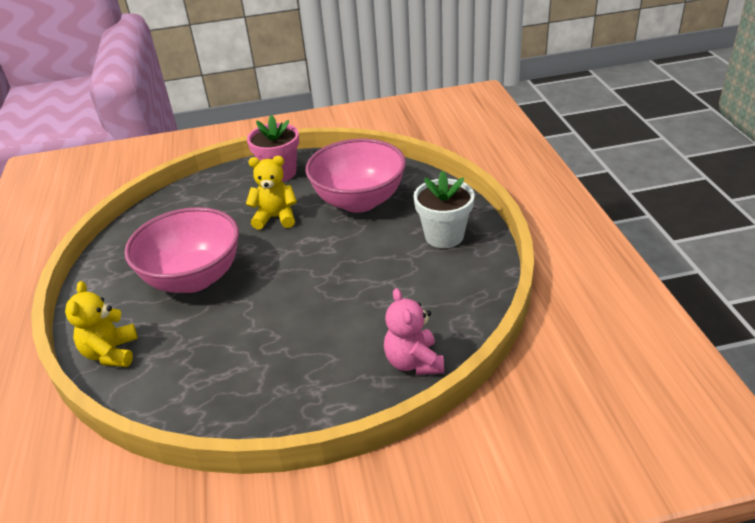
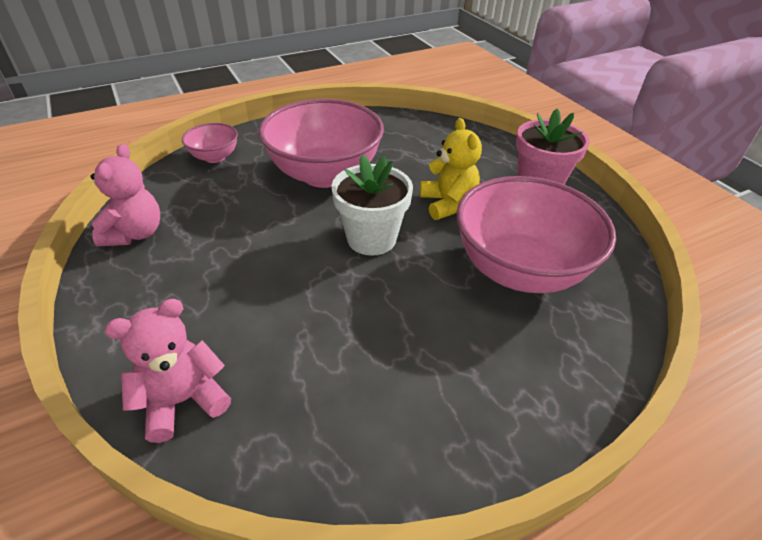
camera: 70 degrees right, 5 degrees up
yellow teddy bear [65,281,138,367] -> pink bowl [182,123,238,163]
white flower pot [413,171,475,248] -> white flower pot moved to [331,154,413,256]
none -> pink teddy bear [90,144,160,246]

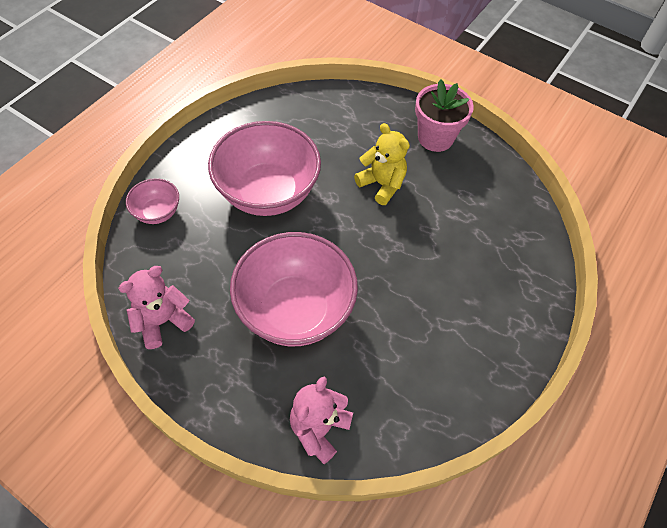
camera: 30 degrees left, 15 degrees up
pink teddy bear [90,144,160,246] -> pink teddy bear turned 105 degrees counterclockwise [118,266,195,349]
white flower pot [331,154,413,256] -> none
pink bowl [456,176,616,293] -> pink bowl moved to [230,232,358,346]

